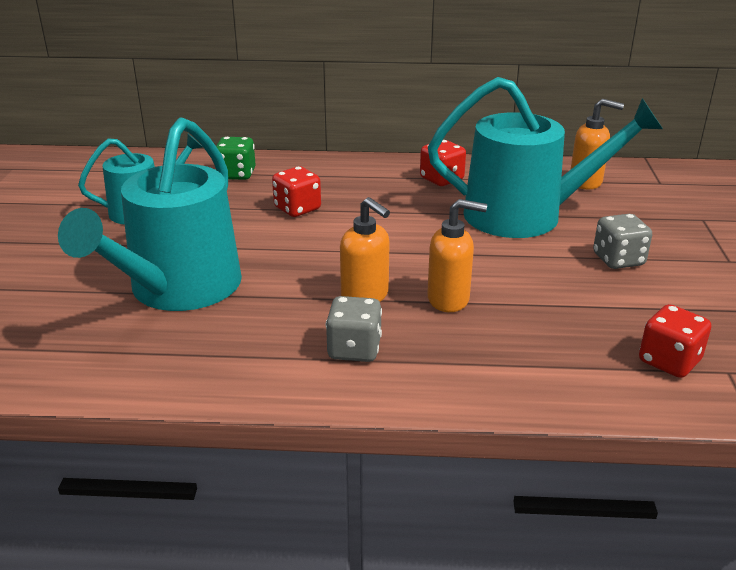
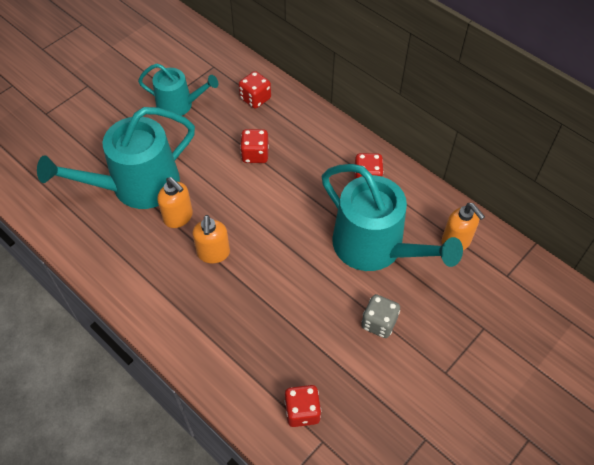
camera: 40 degrees right, 25 degrees up
green dice [216,137,256,180] -> red dice [239,71,271,109]
grey dice [326,296,382,362] -> none
orange soap dispenser [427,199,487,312] -> orange soap dispenser moved to [157,177,193,228]

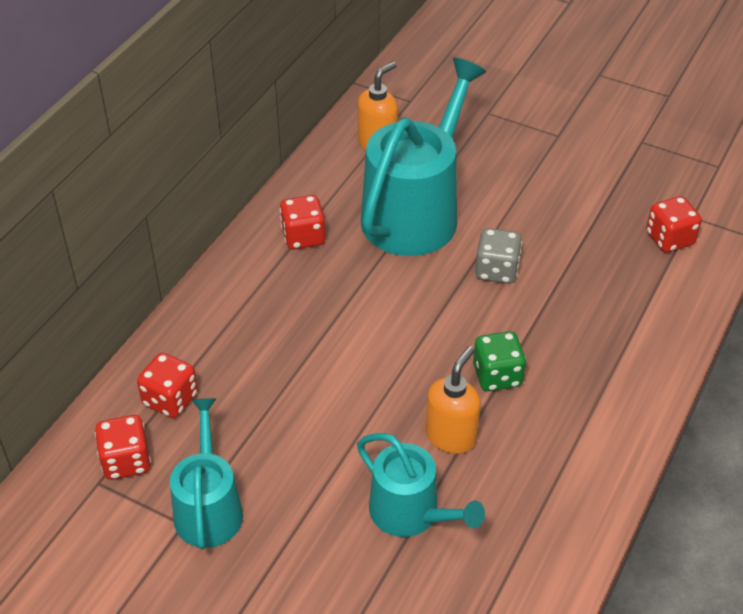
camera: 105 degrees left, 10 degrees down
turquoise watering can [37,107,195,209] -> turquoise watering can [357,433,485,537], size x0.58
orange soap dispenser [192,215,230,263] -> green dice [473,331,526,391]
red dice [240,129,269,163] -> red dice moved to [95,415,151,480]
grey dice [361,294,400,338] -> grey dice moved to [475,228,522,284]

